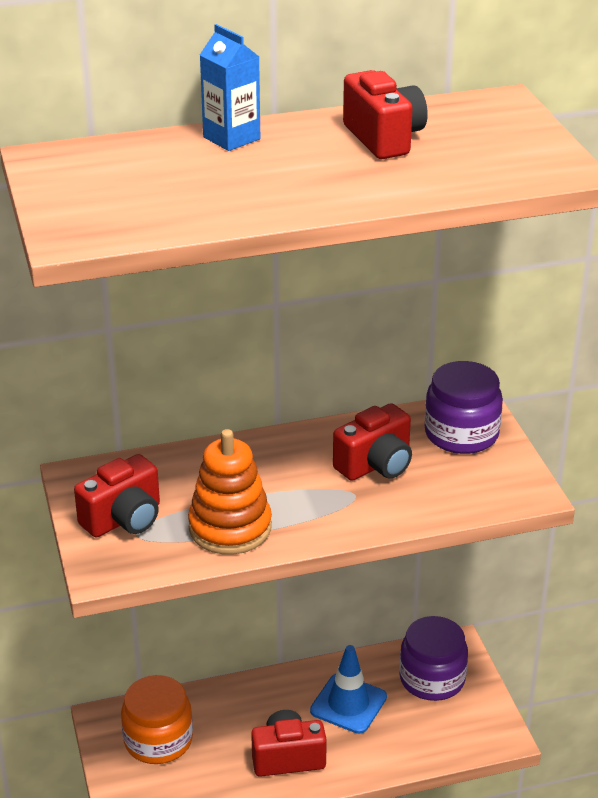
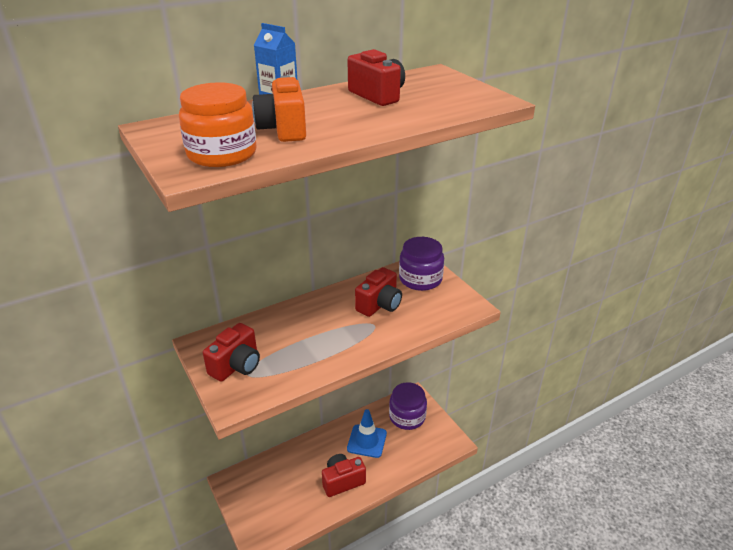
camera: 15 degrees left, 0 degrees up
orange jar [121,675,193,764] -> orange jar moved to [179,82,257,167]
orange stacking toy [188,429,272,555] -> none
none -> orange camera [252,75,306,142]

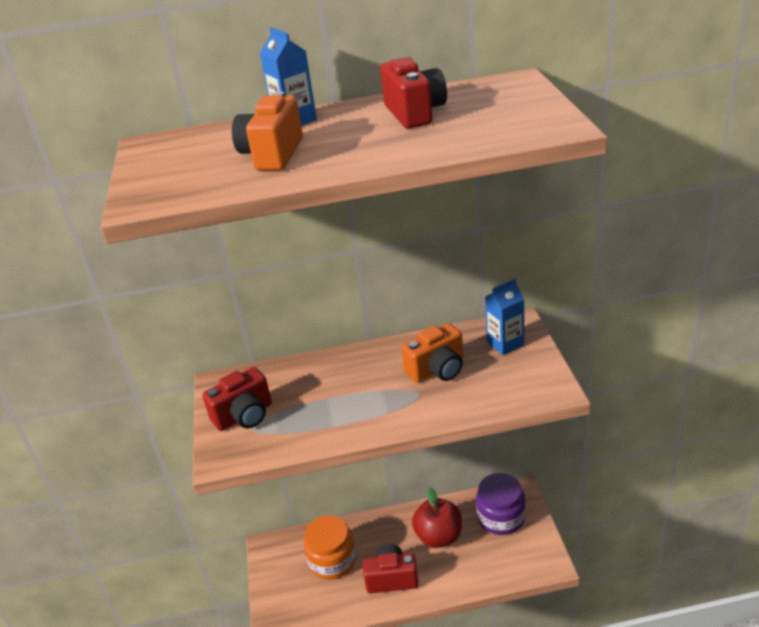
camera: 25 degrees right, 0 degrees up
orange jar [179,82,257,167] -> orange jar moved to [304,515,356,580]
blue traffic cone [347,409,387,458] -> red apple [412,488,462,548]
red camera [355,267,402,317] -> orange camera [402,323,463,383]
purple jar [399,237,444,291] -> blue carton [485,279,524,355]

